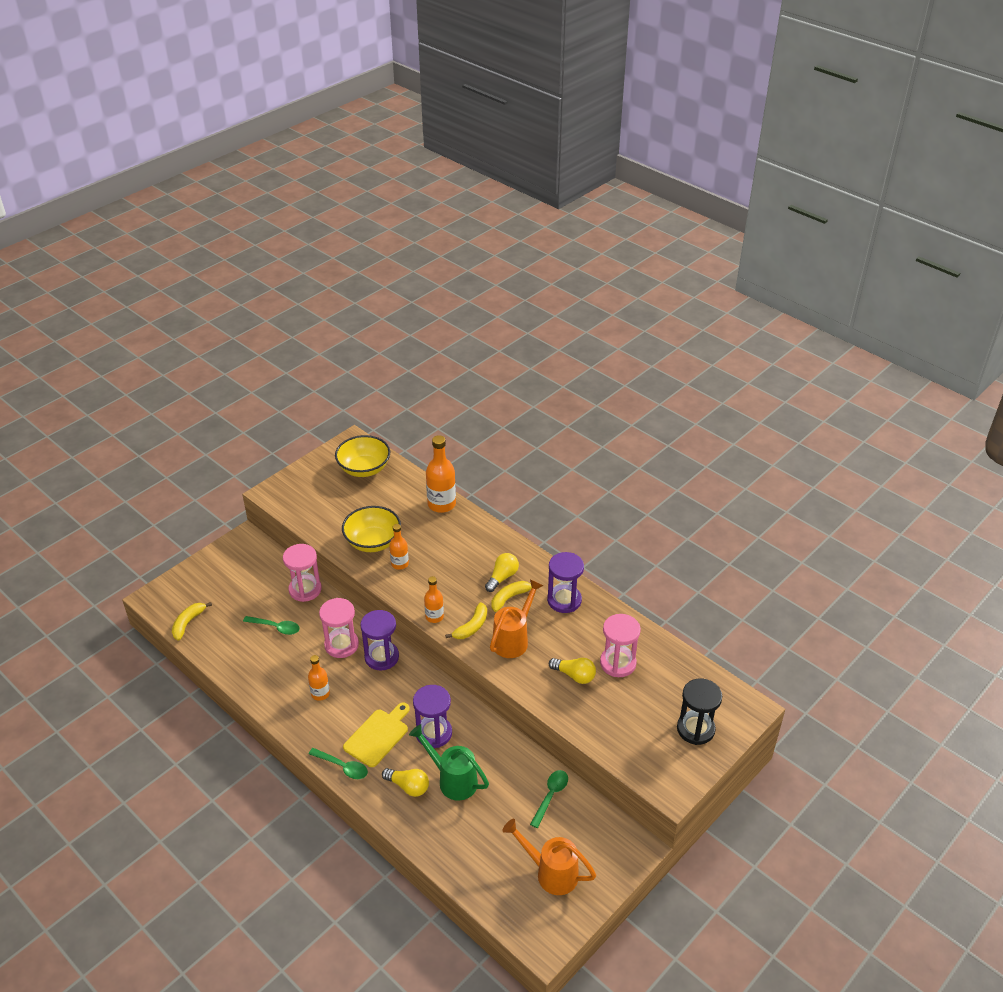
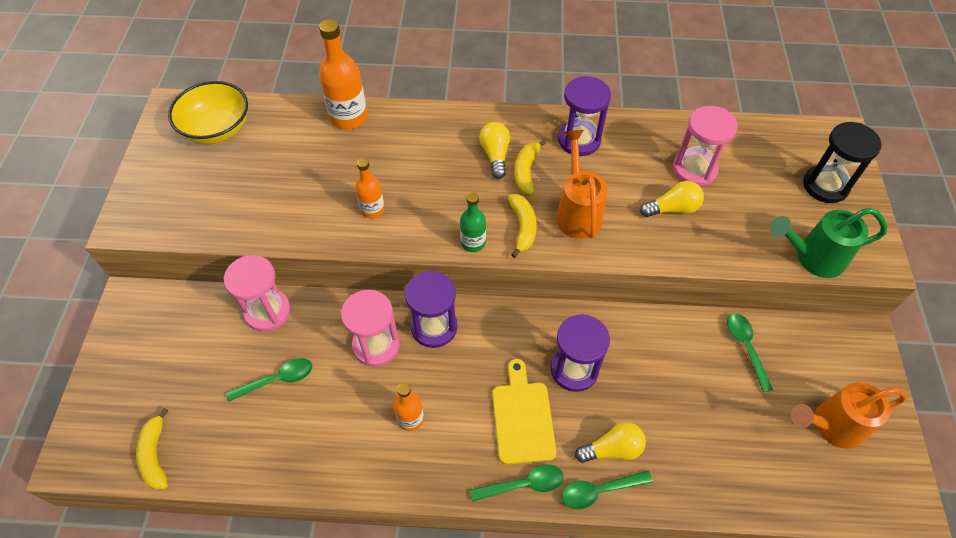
camera: 40 degrees left, 15 degrees up
yellow bowl [342,506,401,552] -> none
green watering can [409,724,489,801] -> green watering can moved to [770,207,887,278]
orange bottle [424,576,444,623] -> green bottle [460,192,486,252]
none -> green spoon [561,471,653,509]

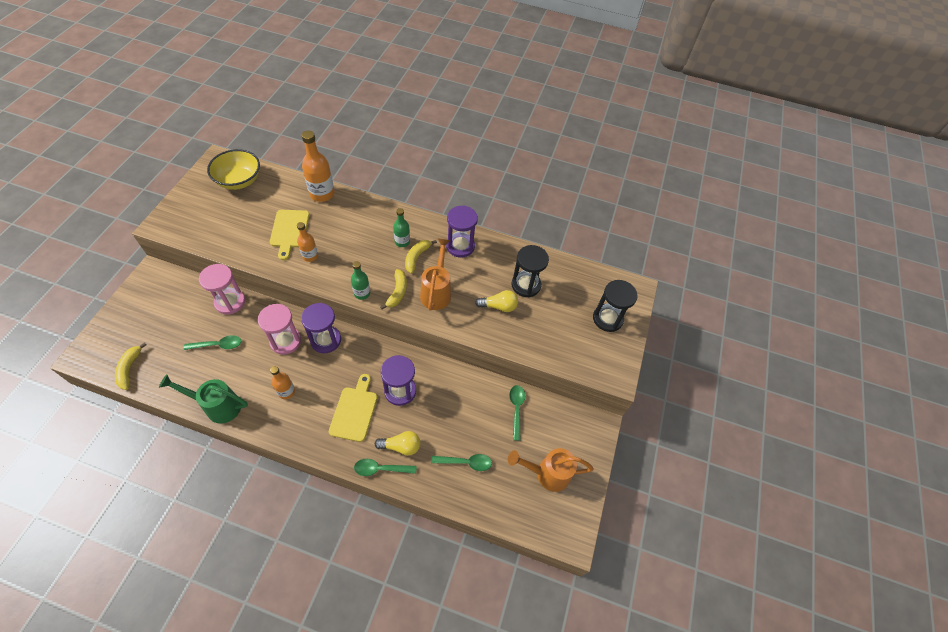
camera: 10 degrees right, 0 degrees up
green spoon [470,464,564,502] -> green spoon moved to [431,454,492,471]
yellow light bulb [479,122,510,179] -> green bottle [393,208,410,247]
pink hourglass [673,106,738,186] -> black hourglass [512,245,549,297]
green watering can [770,207,887,278] -> green watering can moved to [159,374,248,424]
none -> yellow cutting board [270,210,310,260]

